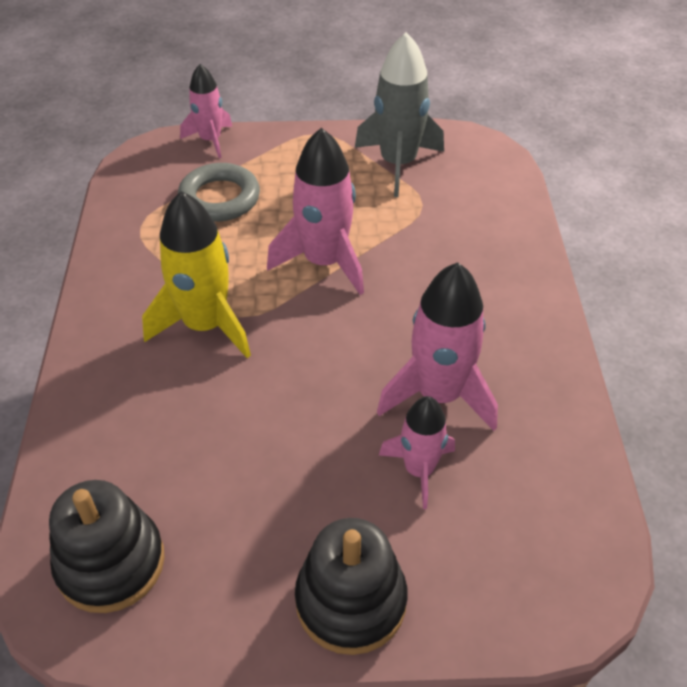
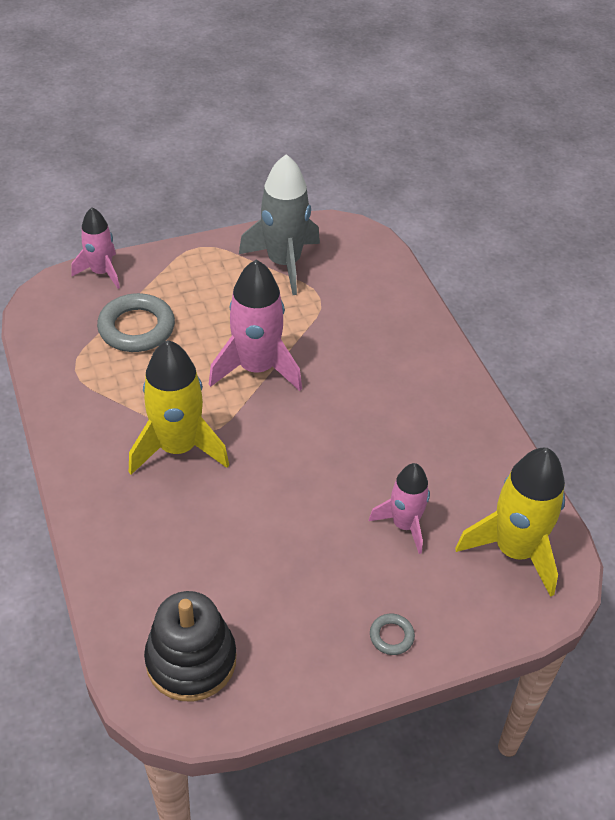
camera: 20 degrees left, 0 degrees up
black stacking toy [295,518,407,655] -> grey ring [370,614,415,655]
pink rocket [377,262,498,431] -> none
none -> yellow rocket [455,448,565,597]

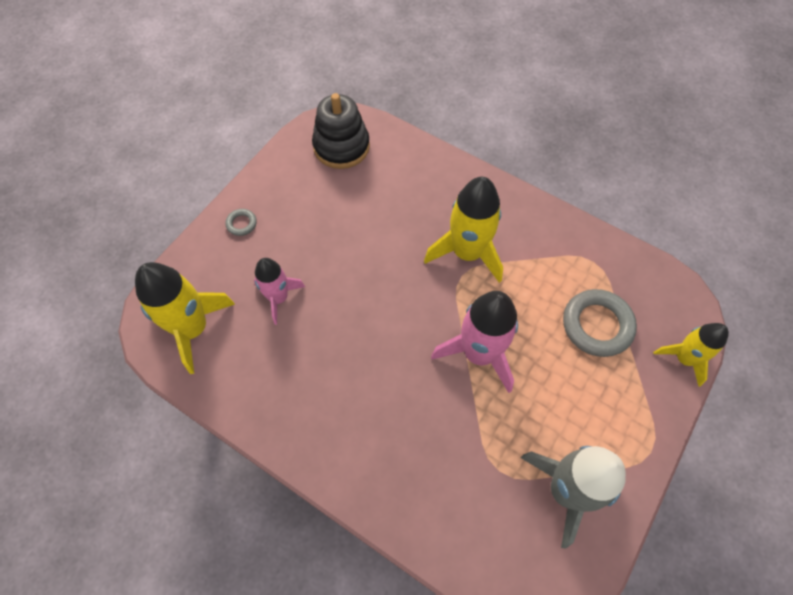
camera: 145 degrees right, 15 degrees up
pink rocket [72,207,120,289] -> yellow rocket [654,323,729,387]

